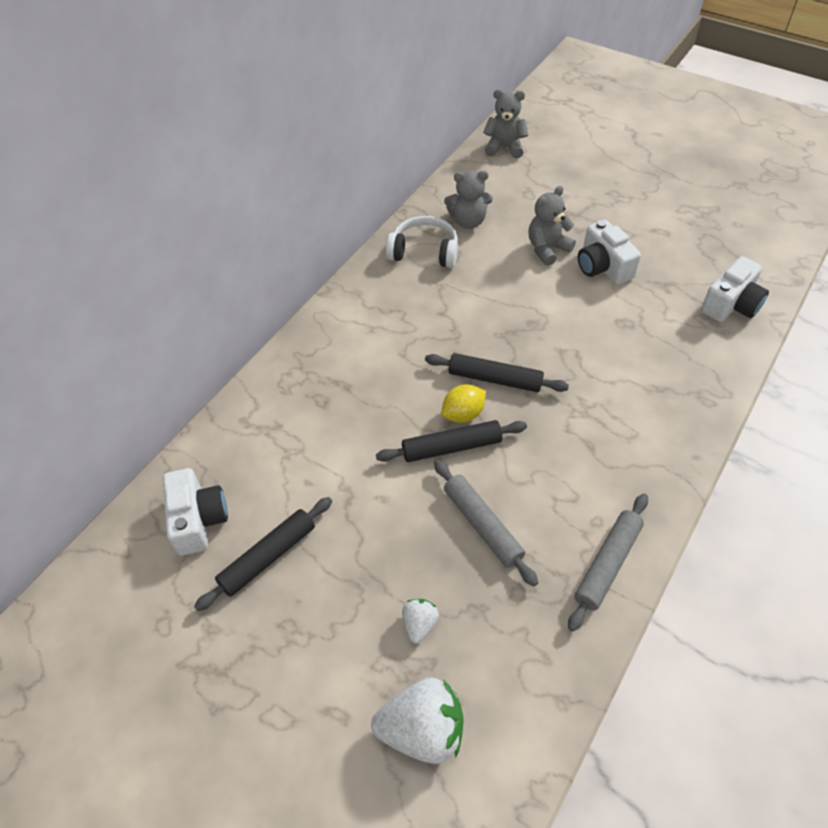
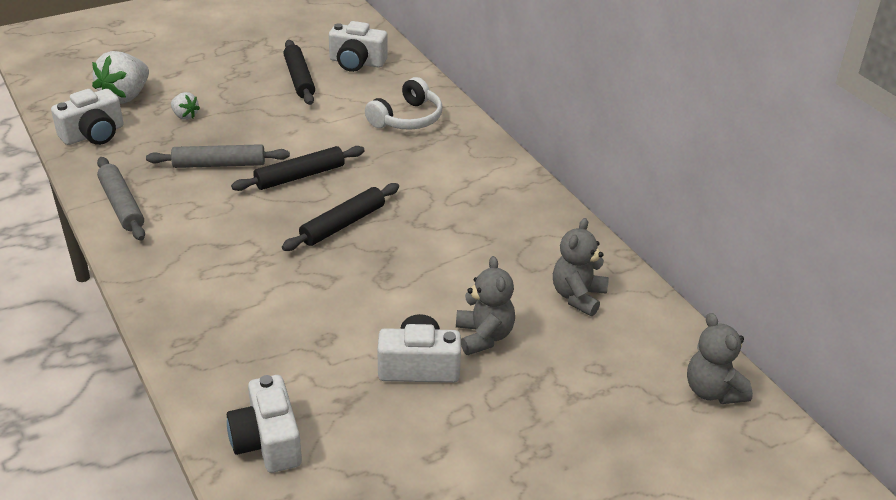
camera: 115 degrees right, 15 degrees down
black rolling pin [376,420,527,462] -> black rolling pin turned 45 degrees clockwise [231,146,365,191]
white headphones [386,216,458,268] -> white headphones moved to [365,77,443,130]
yellow lemon [441,384,486,423] -> none
grey teddy bear [483,89,528,158] -> grey teddy bear turned 120 degrees clockwise [687,313,753,404]
none -> white camera [51,89,124,145]

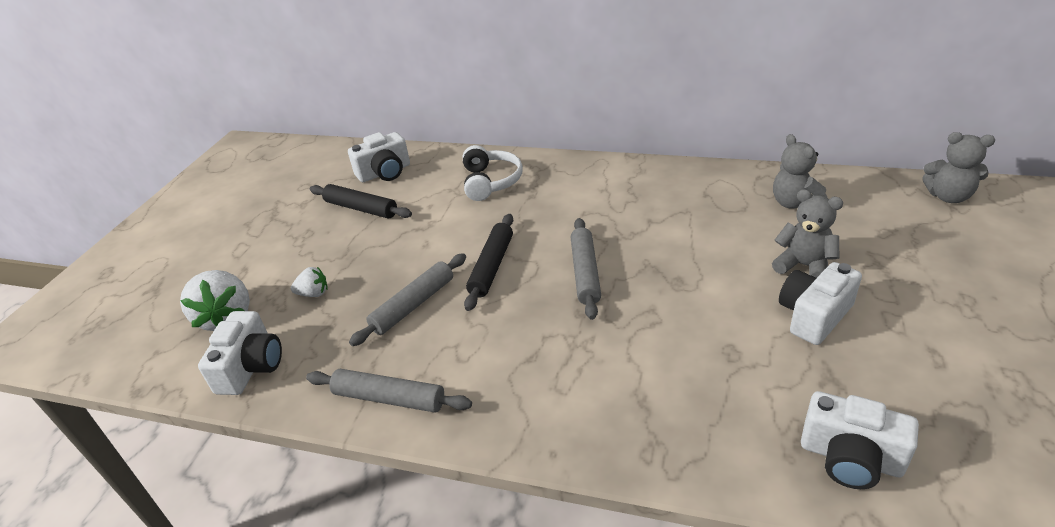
camera: 40 degrees left, 0 degrees up
black rolling pin [282,183,399,251] -> grey rolling pin [571,218,601,320]

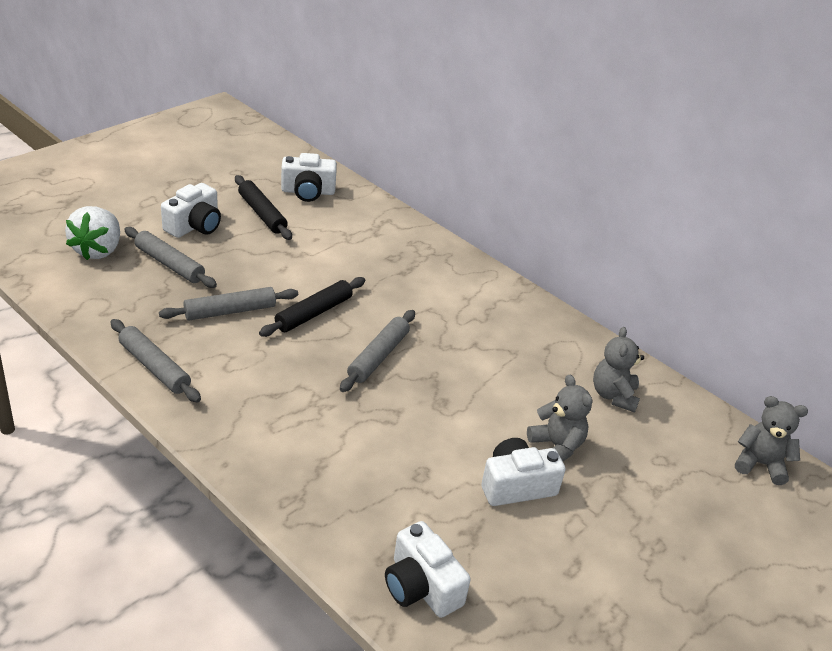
camera: 20 degrees right, 0 degrees up
white camera [198,311,282,395] -> white camera moved to [161,183,221,238]
white strawberry [291,267,328,297] -> grey rolling pin [124,227,217,288]
white headphones [463,145,523,201] -> none
grey teddy bear [922,132,995,203] -> grey teddy bear turned 150 degrees clockwise [735,396,808,485]

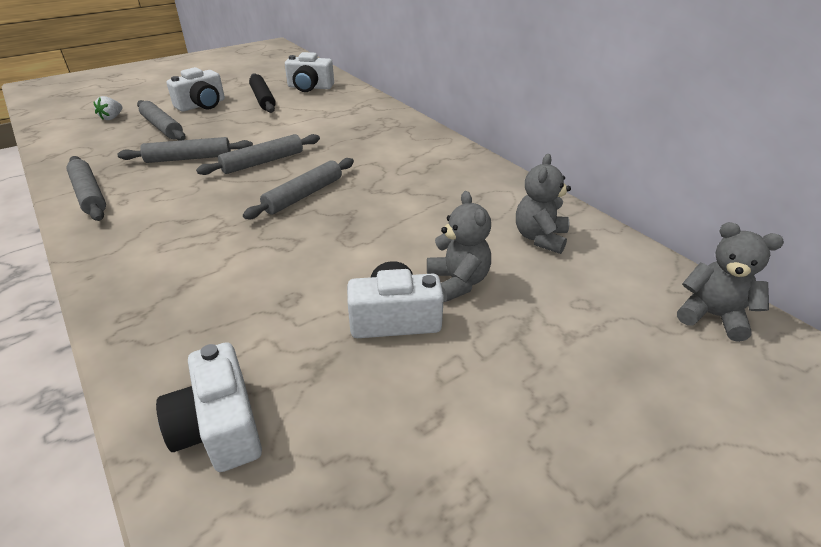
camera: 15 degrees right, 0 degrees up
white strawberry [65,206,120,260] -> white strawberry [94,96,123,120], size x0.51
black rolling pin [259,277,365,337] -> grey rolling pin [196,134,320,175]

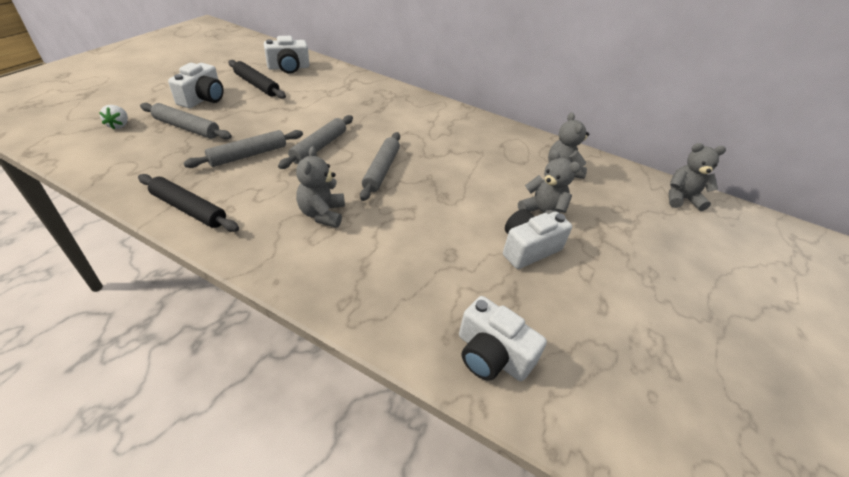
camera: 30 degrees left, 5 degrees up
grey rolling pin [66,156,106,221] -> black rolling pin [138,174,239,232]
none -> grey teddy bear [296,146,345,228]

